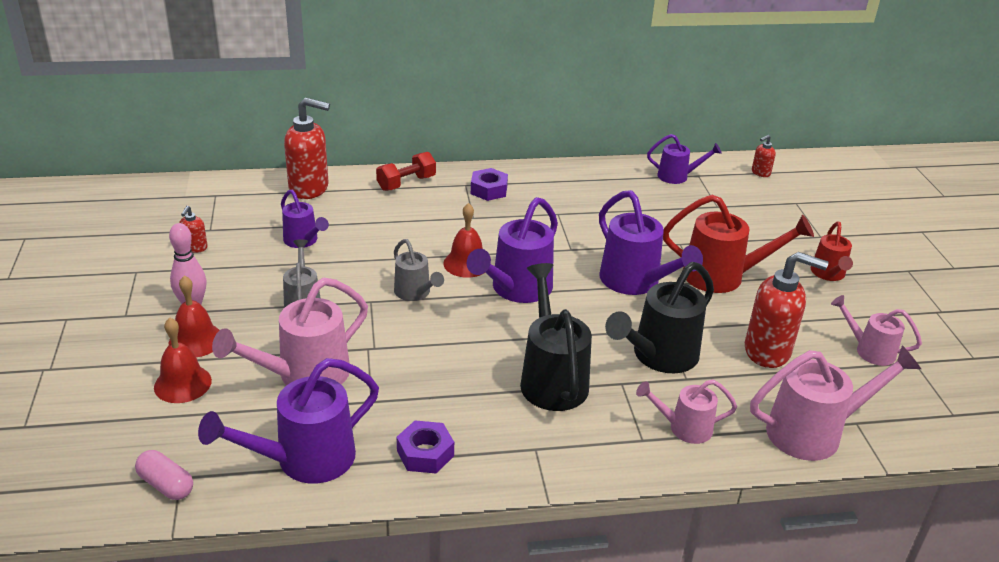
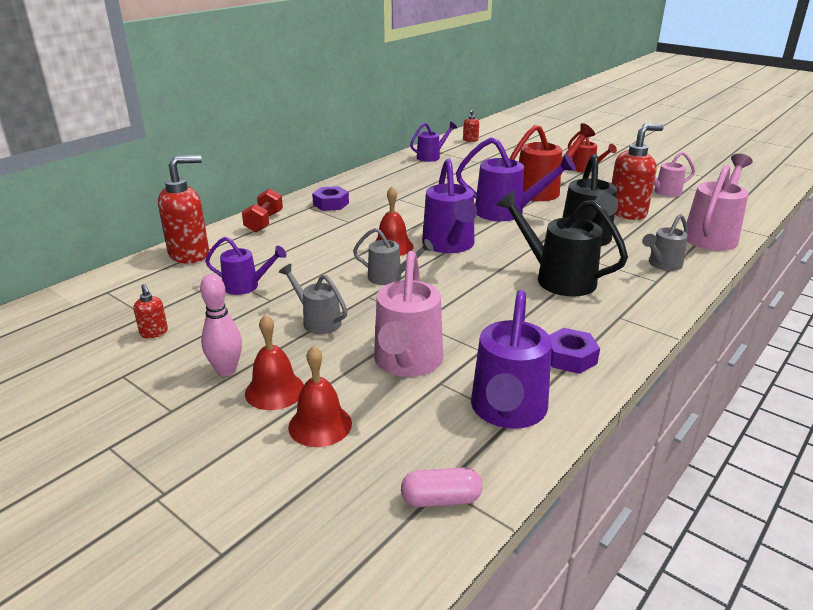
camera: 40 degrees left, 5 degrees down
pink watering can [636,380,737,444] -> grey watering can [642,214,688,271]

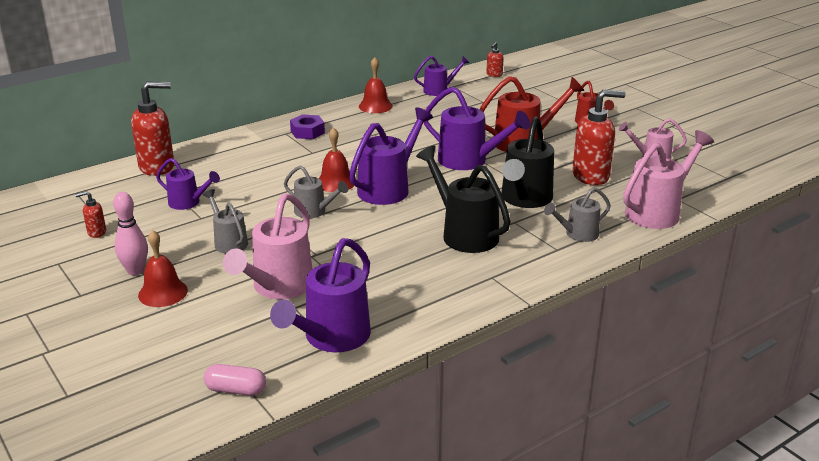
camera: 15 degrees right, 0 degrees up
red soap dispenser [133,284,168,338] -> red soap dispenser turned 90 degrees clockwise [75,191,106,238]
red dumbbell [242,189,283,232] -> none
red bell [288,346,352,447] -> red bell moved to [359,57,393,113]
purple watering can [422,158,477,253] -> purple watering can turned 150 degrees counterclockwise [349,107,433,205]
purple nut [549,328,600,374] -> none

